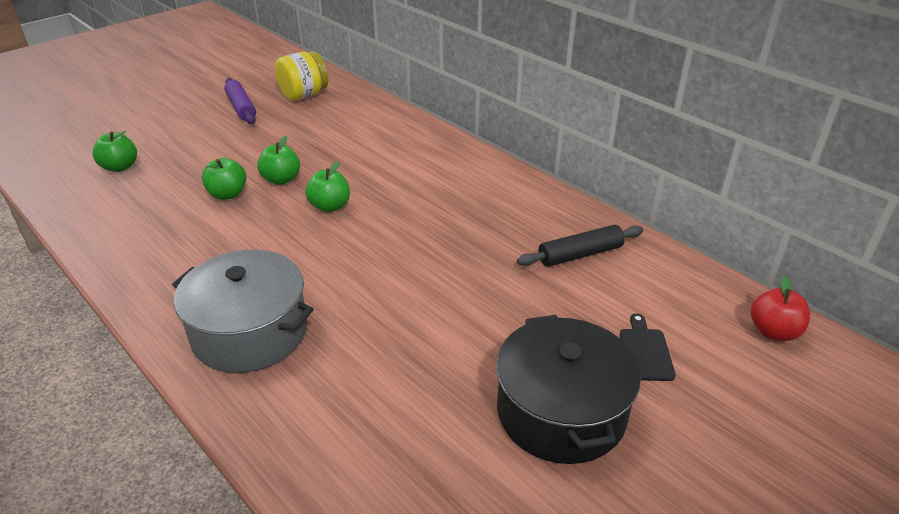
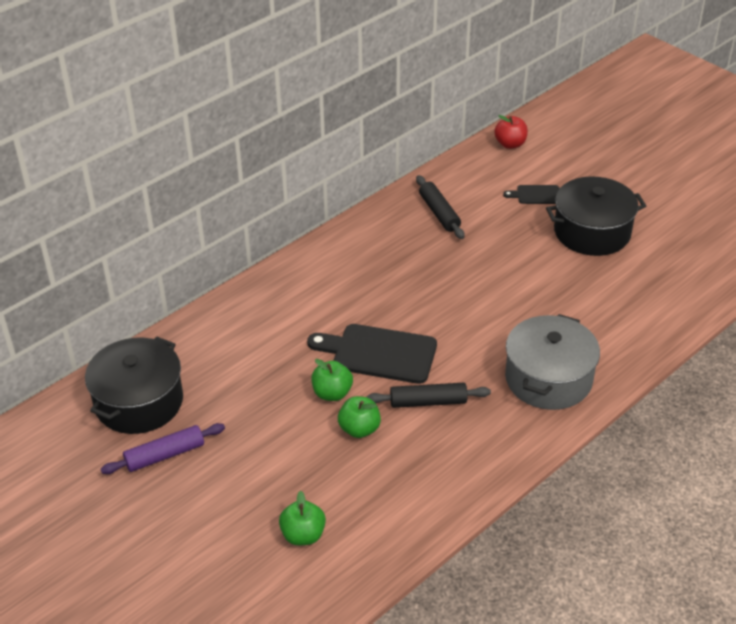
camera: 90 degrees left, 5 degrees up
yellow jar [275,51,328,101] -> black pot [85,337,183,434]
green apple [306,161,350,212] -> black cutting board [307,324,437,384]
none -> black rolling pin [366,383,491,408]

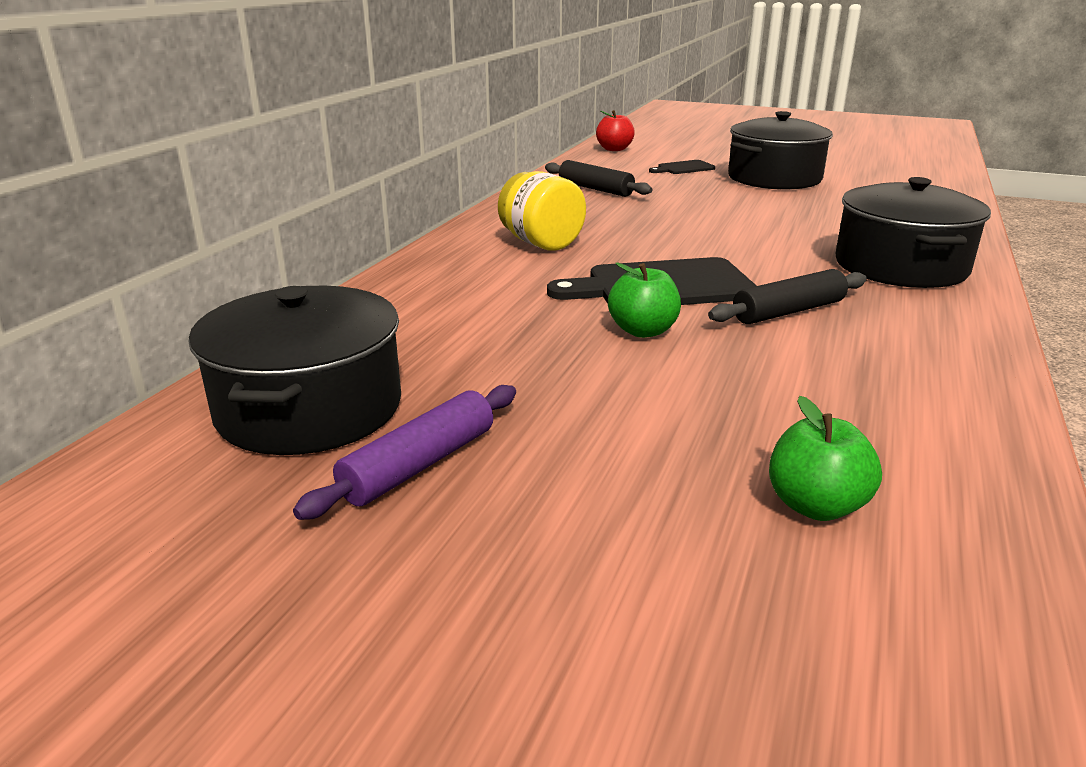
camera: 25 degrees left, 15 degrees down
green apple [338,396,381,438] -> none
grey pot [505,314,600,410] -> black pot [836,177,991,288]
none -> yellow jar [498,171,586,250]

